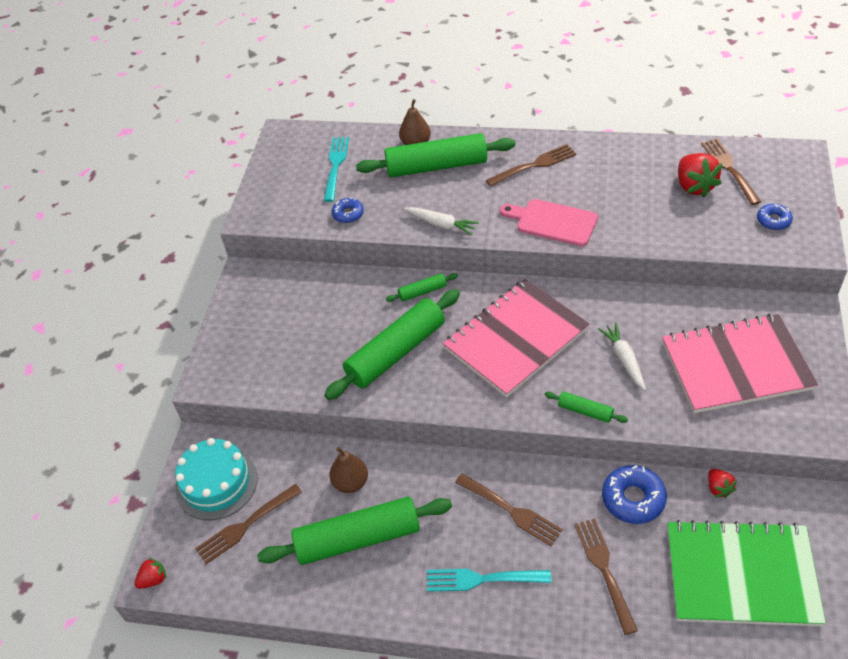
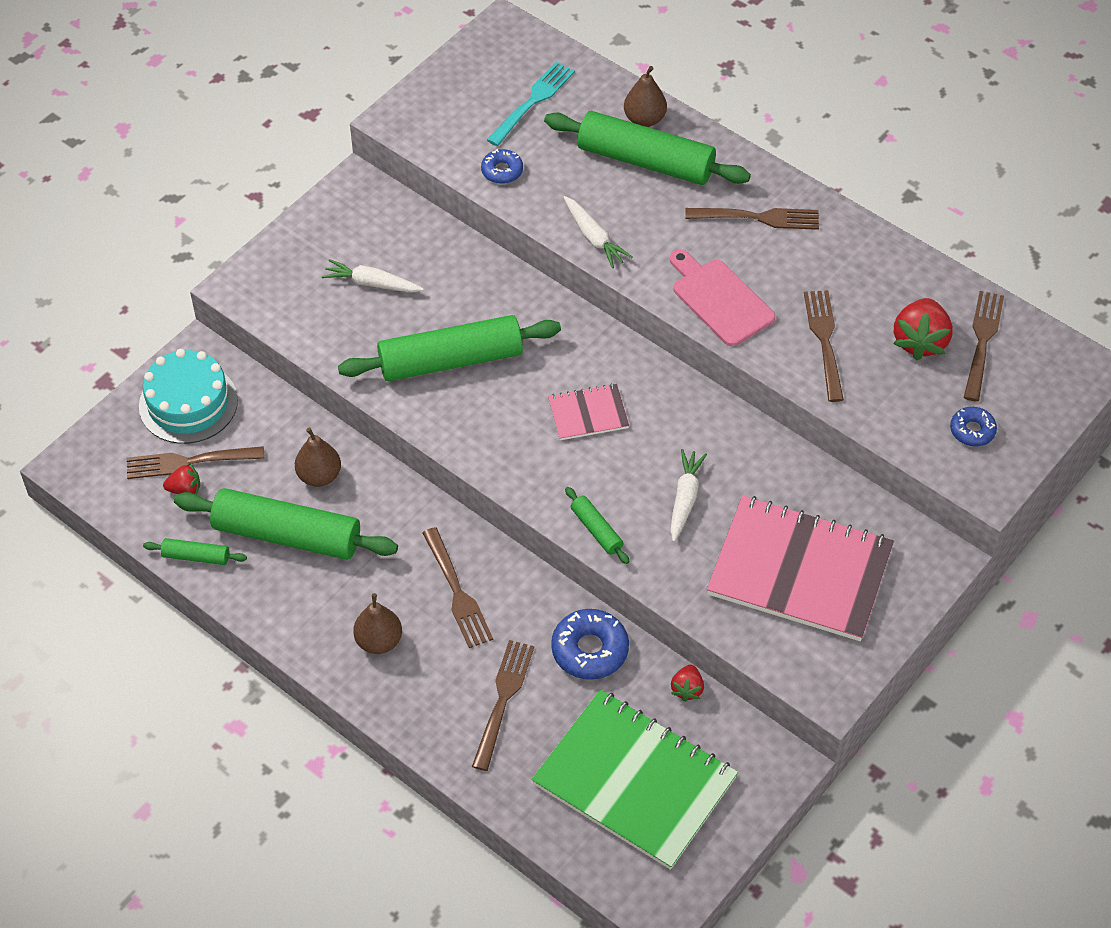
camera: 25 degrees right, 5 degrees up
red strawberry [134,557,167,589] -> red strawberry moved to [163,464,200,495]
green rolling pin [386,273,458,302] -> green rolling pin moved to [143,538,247,565]
turquoise fork [427,569,551,592] -> brown pear [353,593,402,654]
pink notebook [443,279,590,397] -> pink notebook [548,383,629,440], size x0.47
none -> white carrot [322,259,424,292]
none -> brown fork [804,290,844,402]

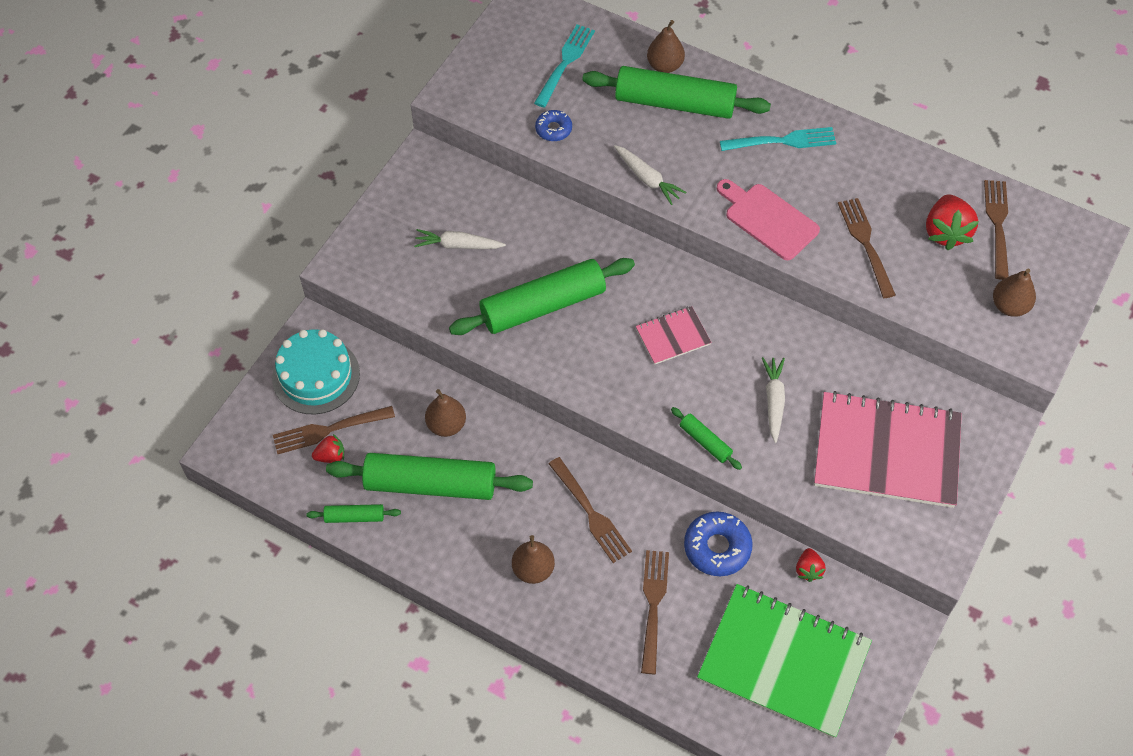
camera: 10 degrees left, 5 degrees up
brown fork [685,208,819,230] -> turquoise fork [720,127,836,151]
blue donut [950,407,997,446] -> brown pear [993,269,1036,317]

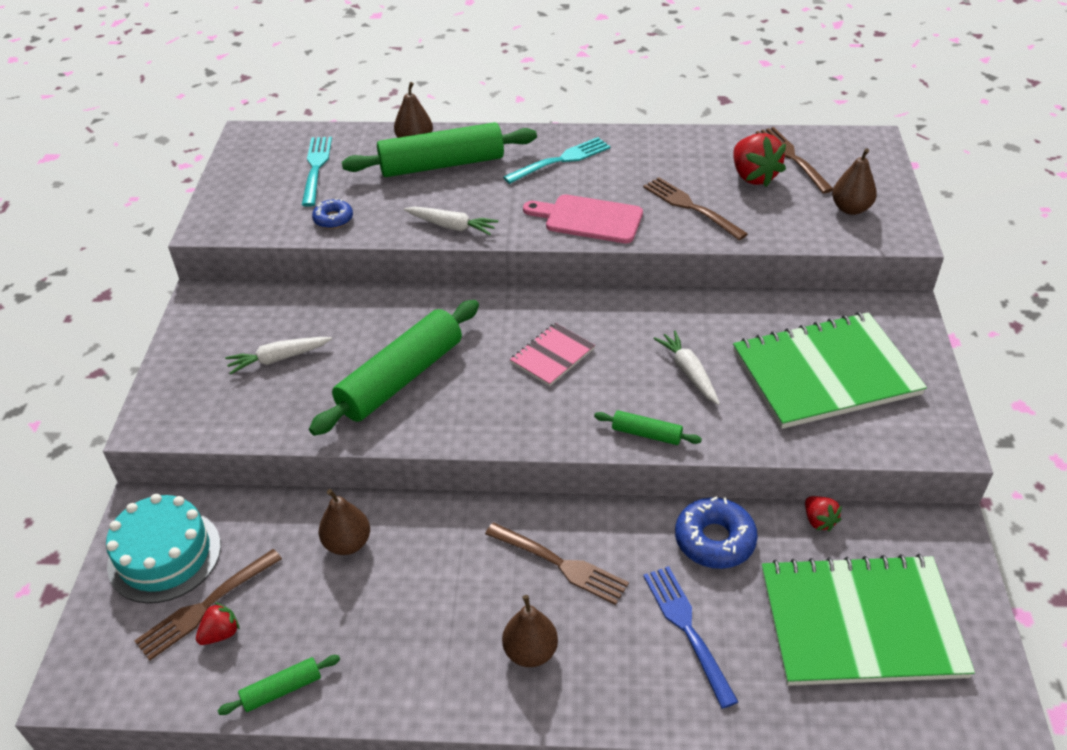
camera: 25 degrees left, 15 degrees down
green rolling pin [326,453,533,500] -> none
brown fork [641,550,669,674] -> blue fork [643,566,738,709]
pink notebook [814,391,962,508] -> green notebook [733,312,927,429]

